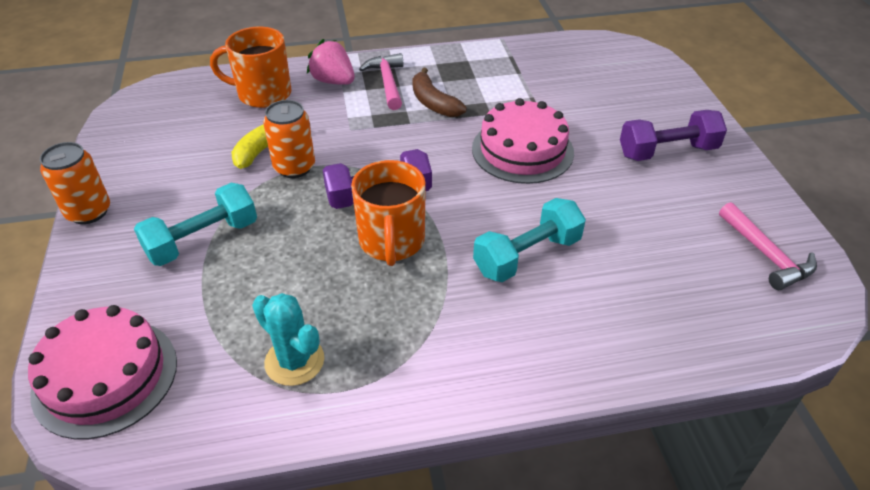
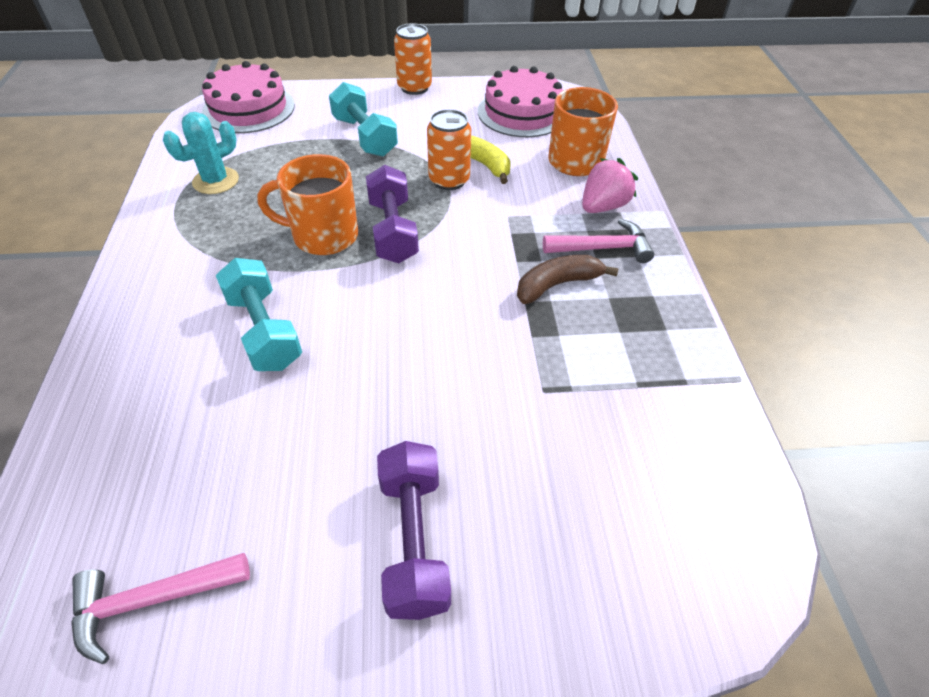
camera: 95 degrees right, 5 degrees up
pink cake [472,98,574,184] -> pink cake moved to [478,66,563,137]

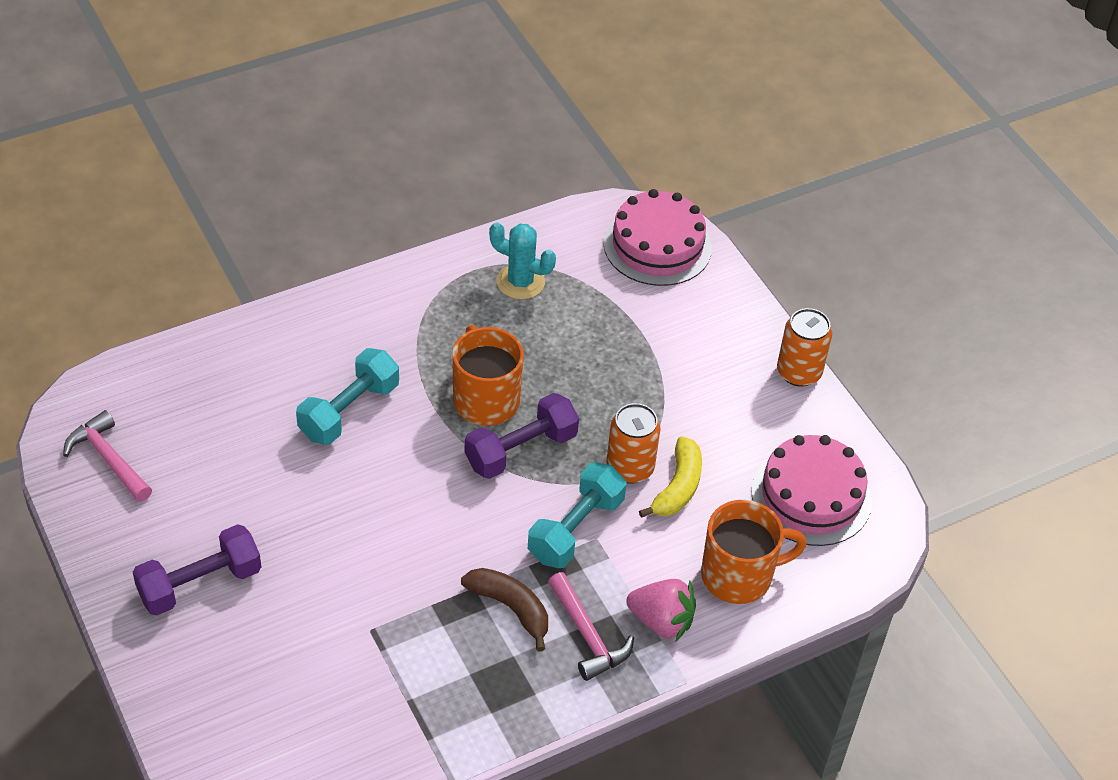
camera: 65 degrees right, 0 degrees up
turquoise dumbbell [329,82,398,157] -> turquoise dumbbell moved to [528,462,627,568]

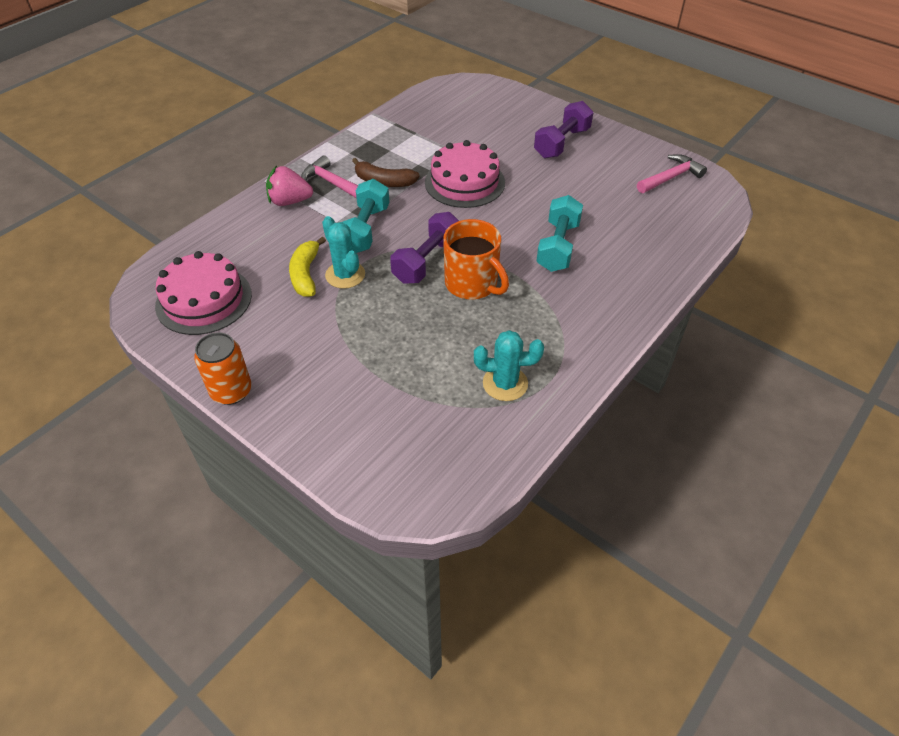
camera: 160 degrees right, 0 degrees up
pink hammer [63,410,152,502] -> pink hammer turned 60 degrees counterclockwise [637,154,707,193]
pink cake [603,189,712,286] -> pink cake moved to [425,140,505,208]
orange can [606,403,660,484] -> turquoise cactus [322,216,365,289]
orange mug [701,500,807,604] -> none

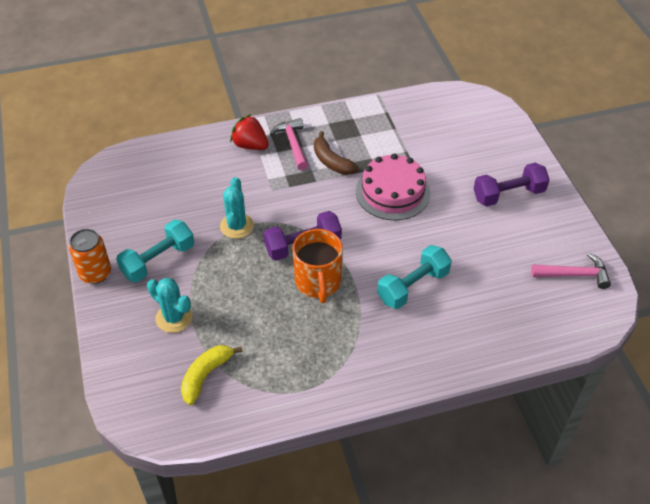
camera: 35 degrees right, 0 degrees up
pink cake [155,251,252,335] -> none
pink strawberry [266,166,313,206] -> red strawberry [230,114,269,150]
yellow banana [289,237,326,297] -> yellow banana moved to [181,345,243,405]
turquoise dumbbell [342,179,390,253] -> turquoise dumbbell moved to [116,220,194,282]
turquoise cactus [474,330,544,401] -> turquoise cactus moved to [147,278,193,333]

